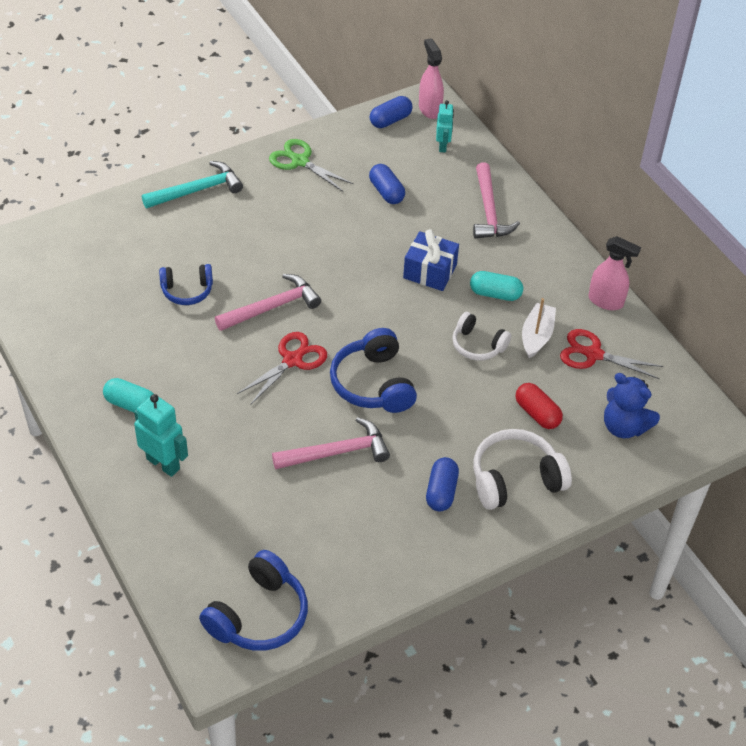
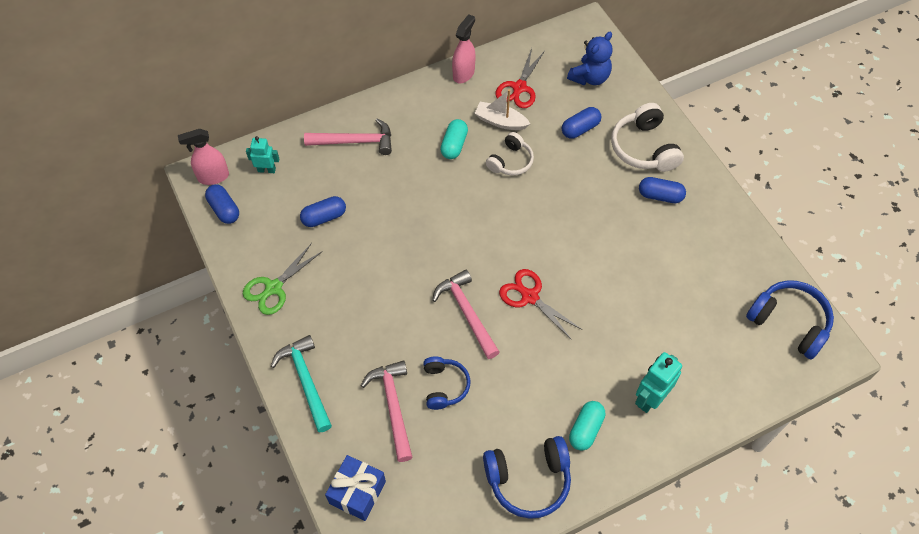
camera: 85 degrees left, 10 degrees up
pink hammer [272,417,390,469] -> pink hammer moved to [361,360,413,462]
blue headphones [330,328,417,413] -> blue headphones moved to [483,436,571,519]
blue gift [403,229,459,291] -> blue gift moved to [325,455,386,521]
red capsule [516,383,563,429] -> blue capsule [562,107,601,139]

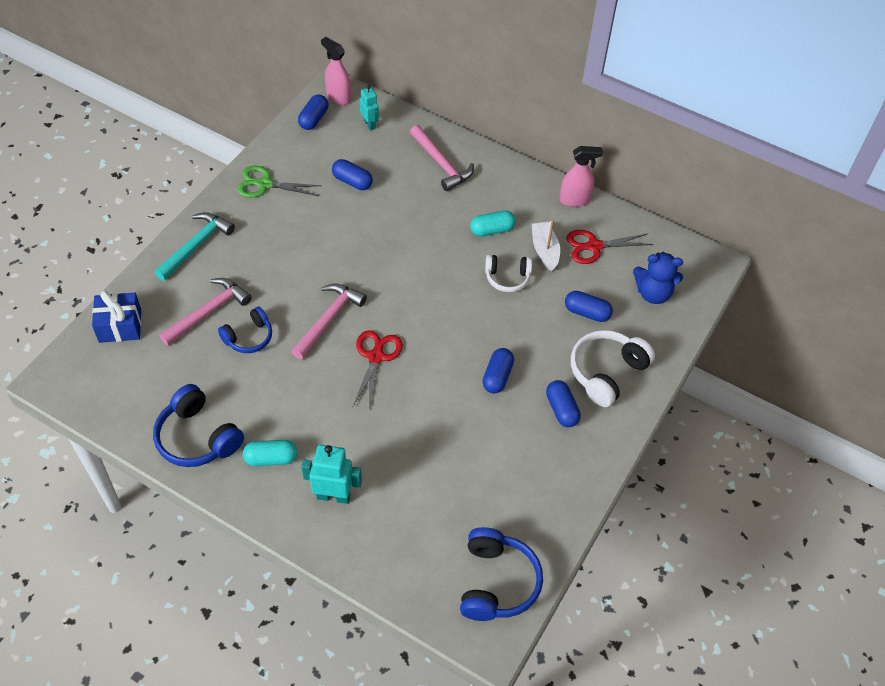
camera: 55 degrees right, 5 degrees down
none -> blue capsule [482,348,514,393]

